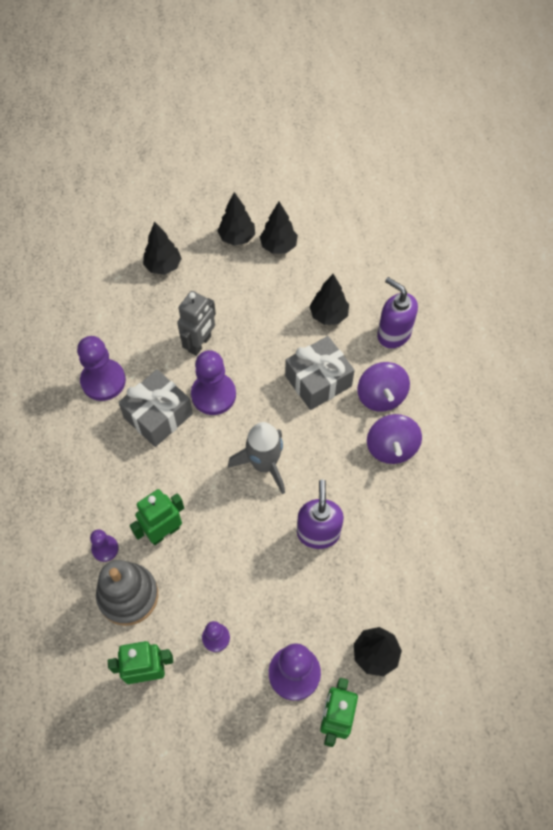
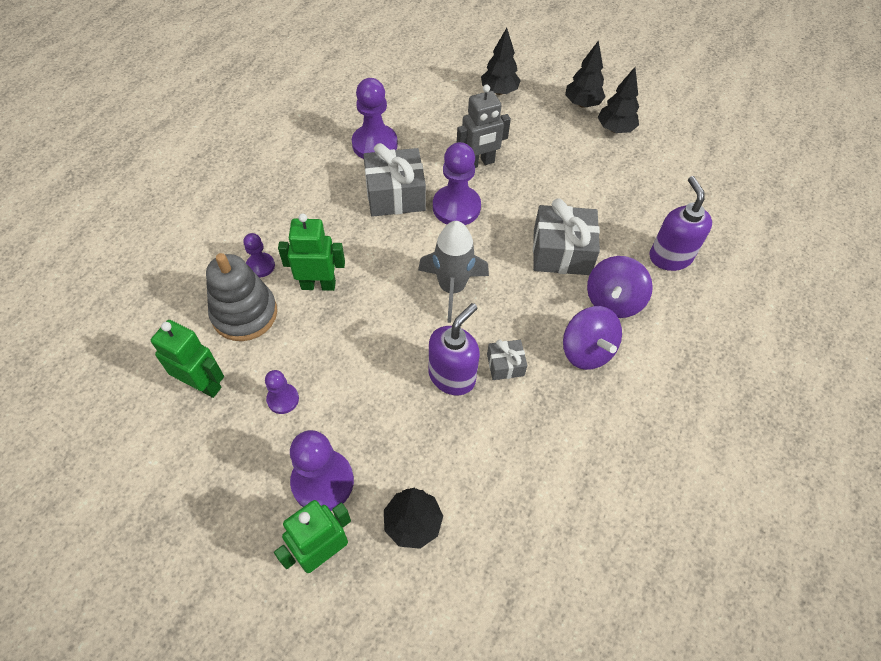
camera: 35 degrees right, 5 degrees down
black tree [309,274,349,325] -> none
purple spinning top [367,414,422,464] -> purple spinning top turned 60 degrees counterclockwise [563,306,622,370]
none -> grey gift [487,339,527,380]

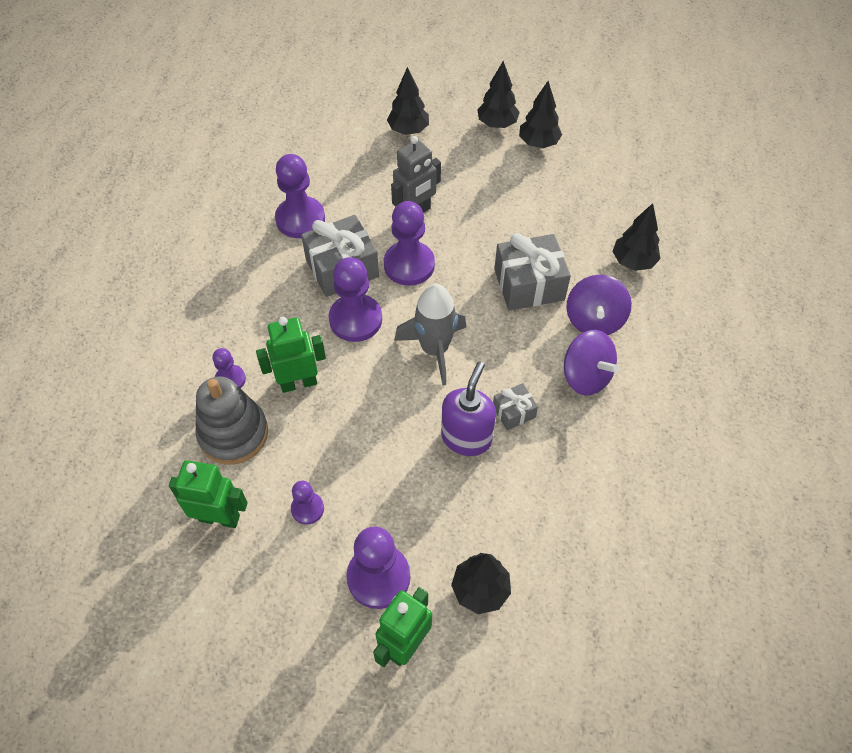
camera: 15 degrees left, 0 degrees up
purple soap dispenser [649,176,712,271] -> black tree [612,203,660,271]
none -> purple pawn [329,257,382,342]

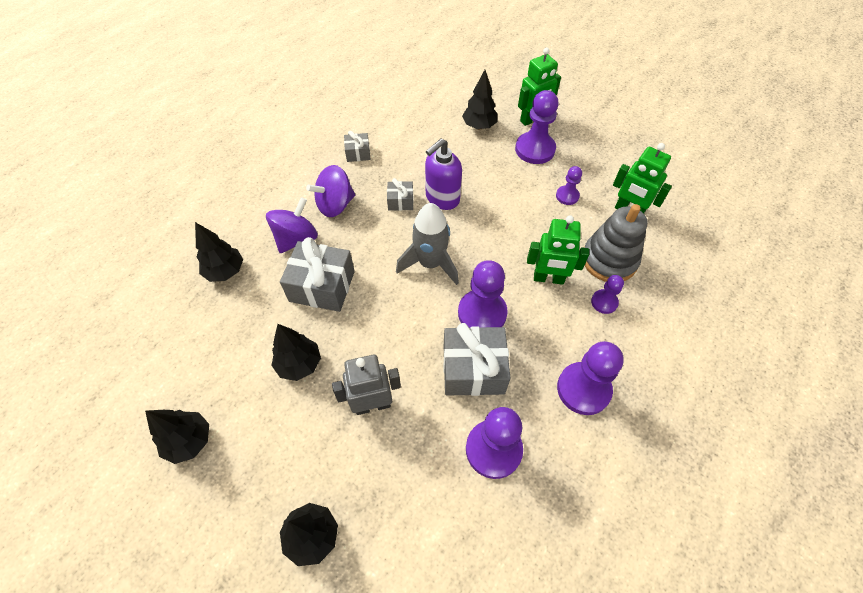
camera: 155 degrees left, 0 degrees up
purple pawn [384,201,435,286] -> purple pawn moved to [557,341,624,415]
black tree [477,61,520,128] -> black tree moved to [271,324,321,381]
purple spinning top [564,330,619,396] -> purple spinning top turned 105 degrees counterclockwise [306,165,355,217]
none -> grey gift [344,131,370,162]

